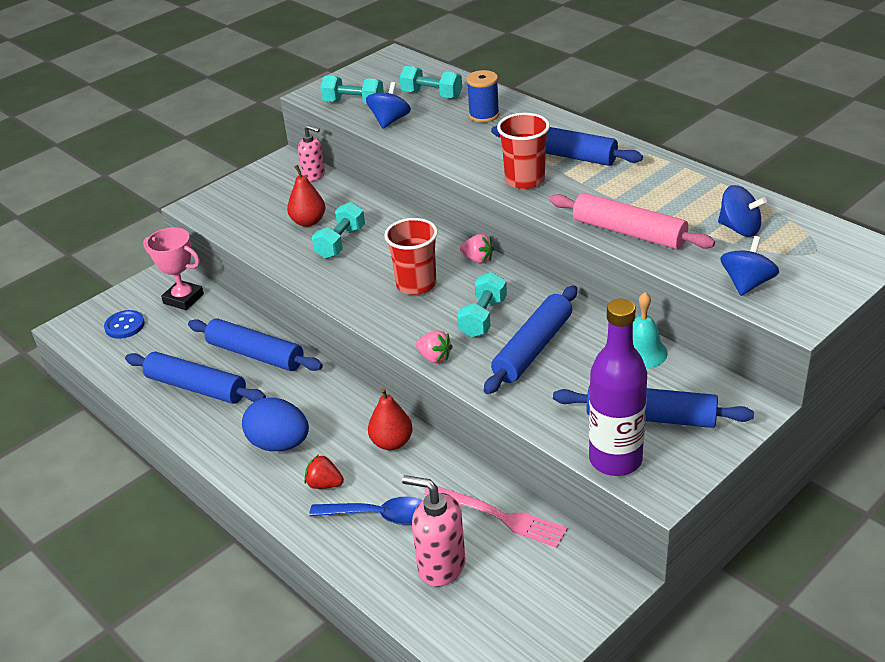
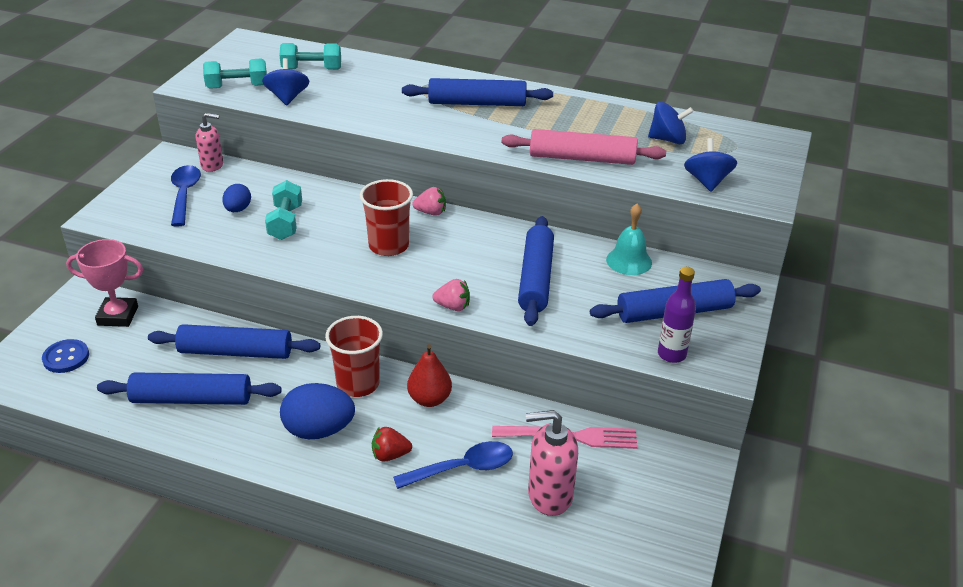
camera: 30 degrees left, 0 degrees up
red pear [287,165,325,227] -> blue egg [222,184,251,212]
turquoise dumbbell [457,272,507,337] -> none
blue spool [466,70,499,123] -> none
red cup [497,113,550,189] -> red cup moved to [325,316,383,397]
purple bottle [589,299,647,476] -> purple bottle [658,267,696,363], size x0.59
none -> blue spoon [171,165,201,227]

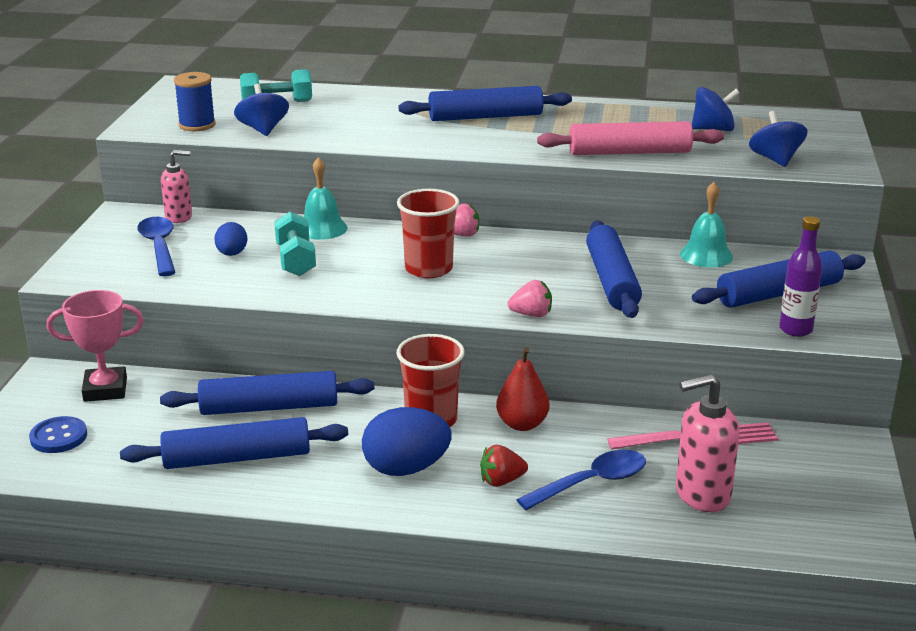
camera: 10 degrees left, 10 degrees down
turquoise dumbbell [203,59,267,89] -> blue spool [174,72,216,131]
none -> turquoise bell [304,157,347,240]

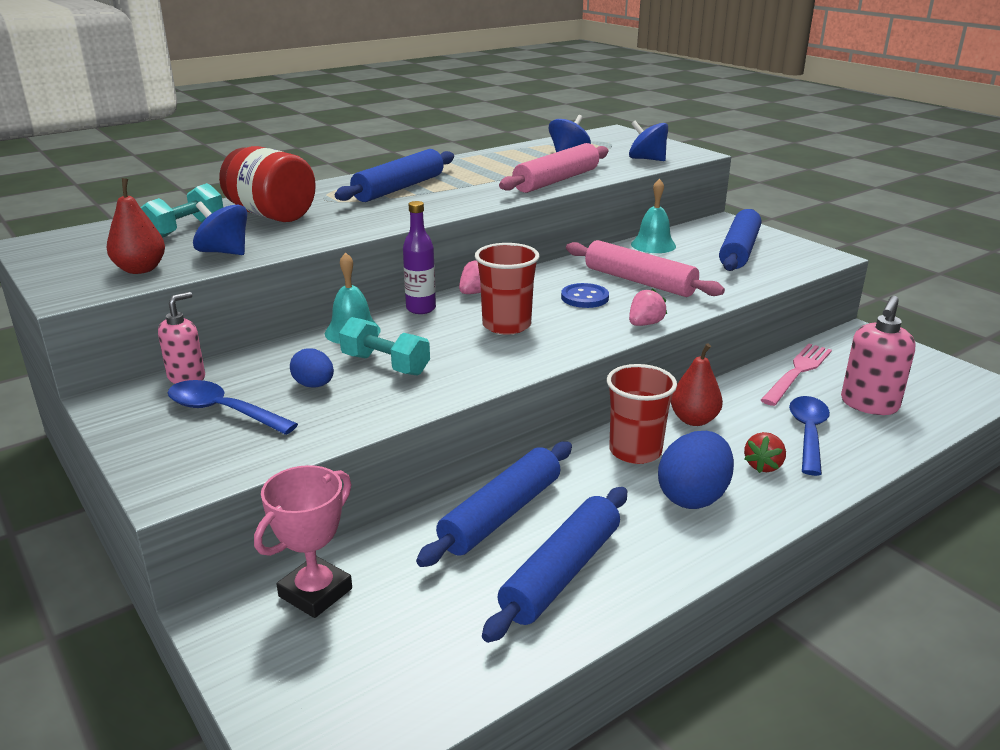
camera: 45 degrees left, 0 degrees up
blue button [29,416,87,453] -> blue button moved to [561,283,609,308]
blue spool [174,72,216,131] -> red pear [107,178,165,274]
blue rolling pin [586,220,642,318] -> pink rolling pin [566,240,725,297]
purple bottle [779,216,822,337] -> purple bottle moved to [403,201,436,314]
none -> red jar [219,146,316,222]

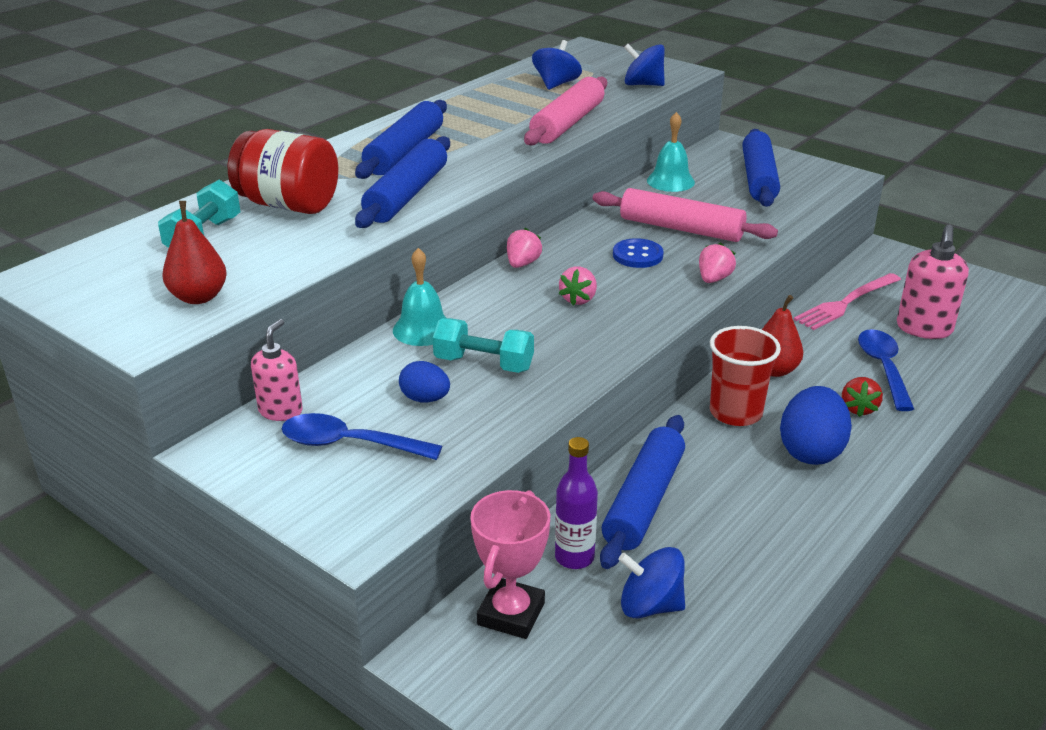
camera: 15 degrees left, 5 degrees up
blue spinning top [193,201,247,255] -> blue spinning top moved to [619,547,685,618]
purple bottle [403,201,436,314] -> purple bottle moved to [555,437,598,569]
red cup [475,243,539,334] -> pink strawberry [559,266,597,306]
blue rolling pin [482,487,627,643] -> blue rolling pin moved to [355,136,450,228]
pink fork [761,344,832,406] -> pink fork turned 150 degrees counterclockwise [794,273,901,330]

